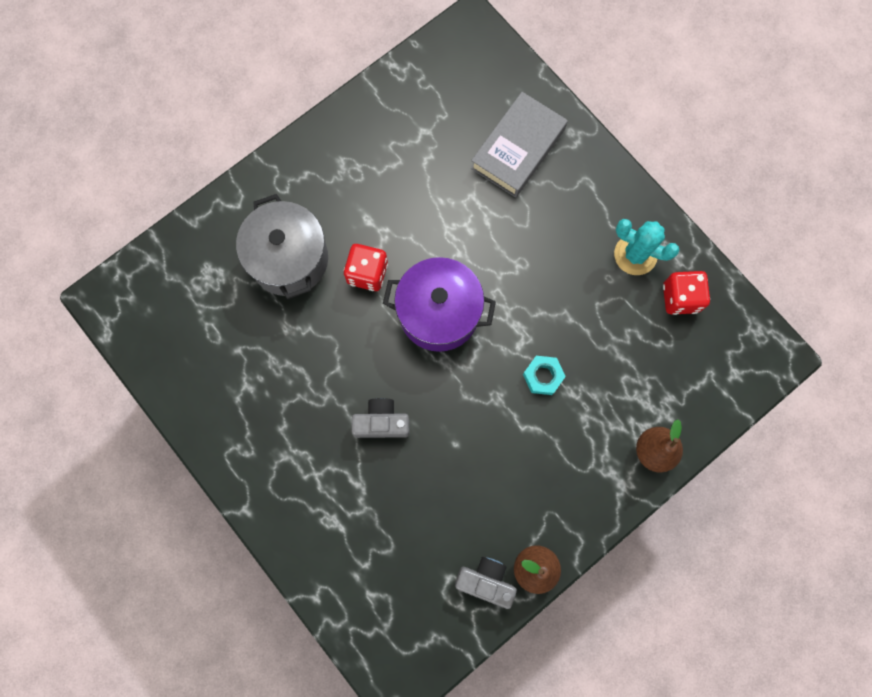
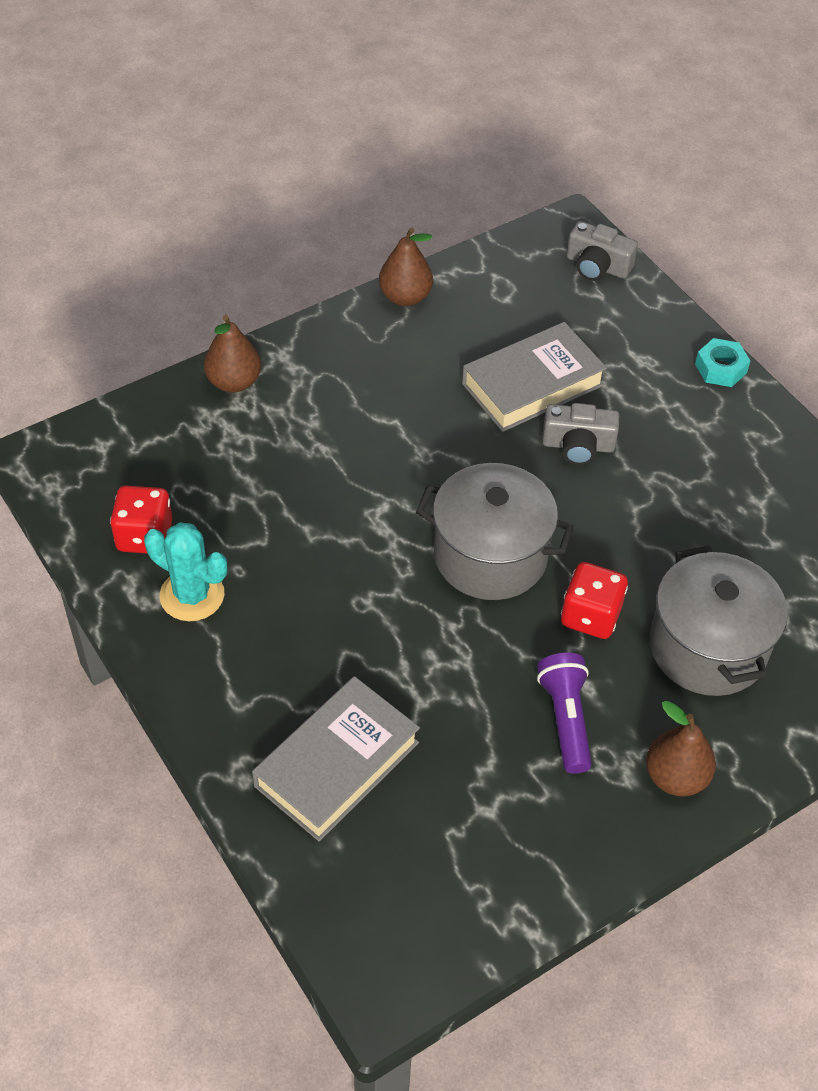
camera: 175 degrees left, 25 degrees down
purple pot [383,257,496,352] -> grey pot [416,463,574,600]
grey camera [455,557,517,609] -> grey camera moved to [567,221,638,281]
turquoise nut [523,356,566,395] -> turquoise nut moved to [695,338,750,387]
none -> grey book [462,322,607,432]
none -> purple flashlight [537,653,592,774]
none -> brown pear [646,701,716,796]

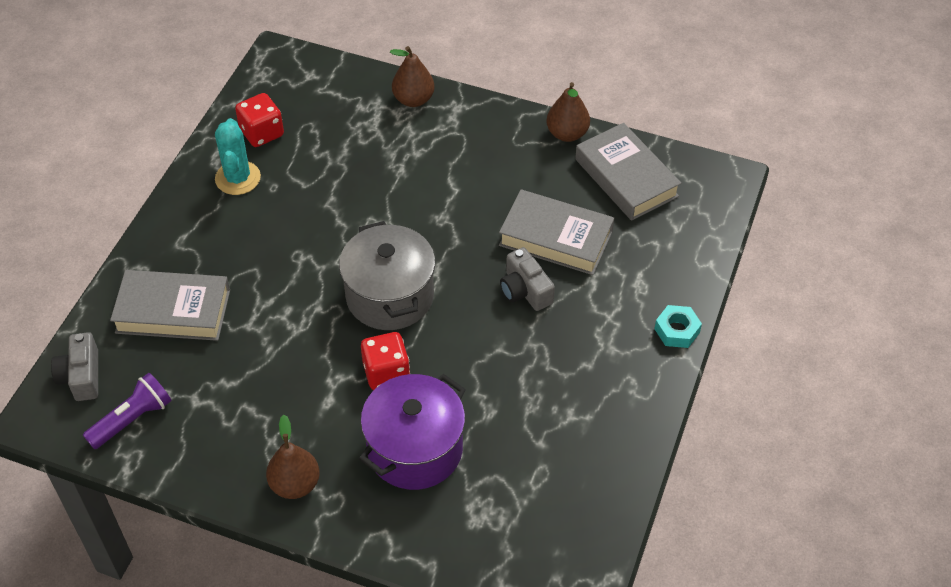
camera: 55 degrees right, 0 degrees up
purple flashlight [537,653,592,774] -> purple flashlight moved to [83,373,172,449]
grey camera [567,221,638,281] -> grey camera moved to [51,332,98,401]
grey pot [650,546,788,696] -> purple pot [359,374,466,490]
none -> grey book [575,123,681,221]

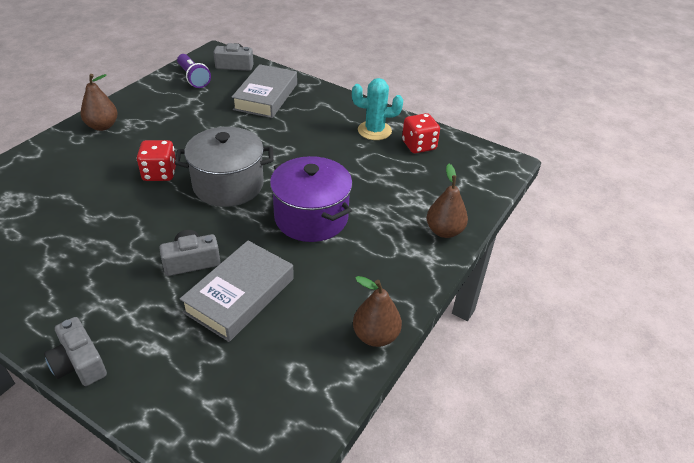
camera: 100 degrees right, 10 degrees down
purple pot [359,374,466,490] -> purple pot moved to [270,156,352,242]
grey book [575,123,681,221] -> none
turquoise nut [654,305,702,348] -> grey camera [44,317,107,386]

